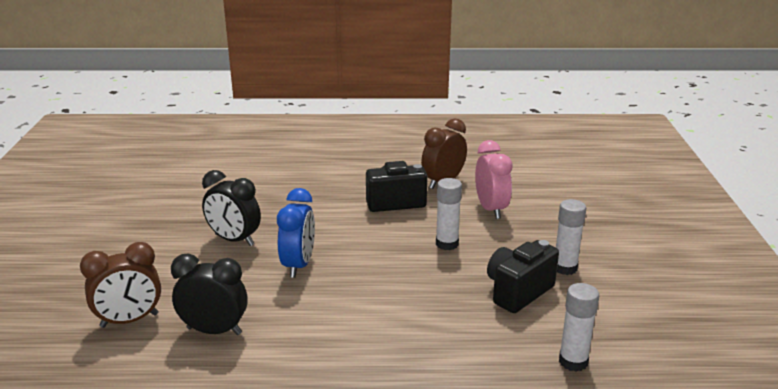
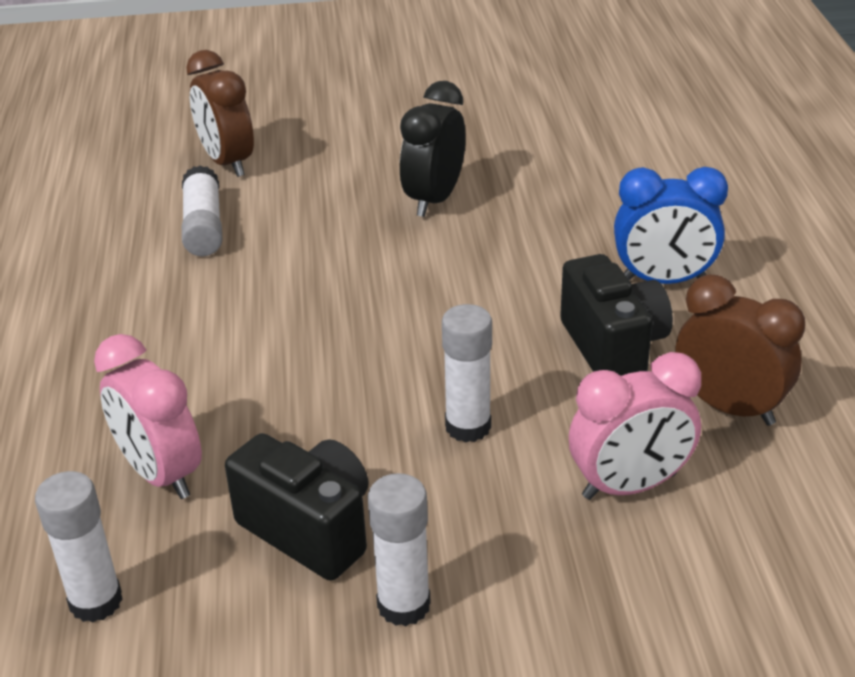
camera: 85 degrees right, 10 degrees up
black clock [171,254,248,335] -> white glue stick [182,165,222,256]
blue clock [277,188,315,278] -> blue clock moved to [614,167,728,284]
none -> pink clock [94,334,202,499]

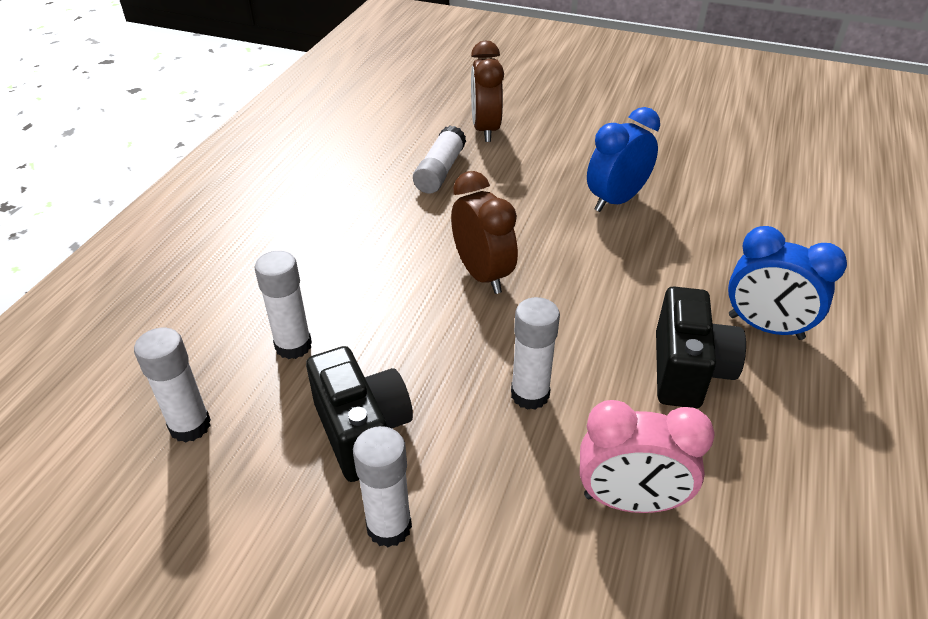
camera: 25 degrees right, 5 degrees up
pink clock [94,334,202,499] -> white glue stick [255,251,312,359]
black clock [400,81,466,217] -> blue clock [587,107,660,212]
brown clock [676,275,805,426] -> brown clock moved to [451,171,518,294]

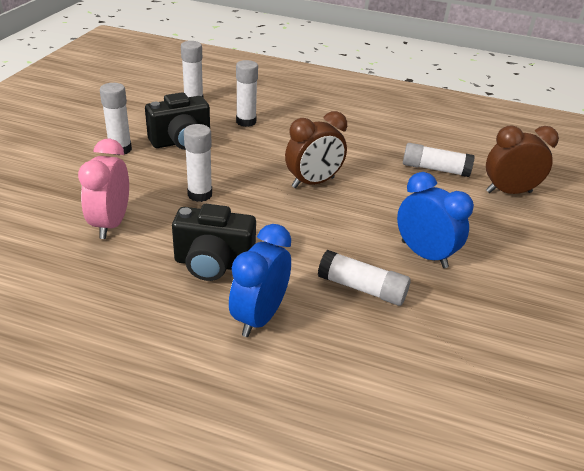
camera: 85 degrees right, 5 degrees down
none -> white glue stick [318,250,411,306]

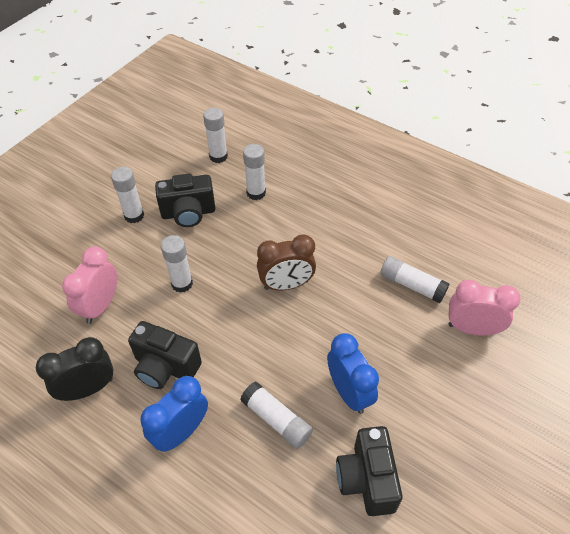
camera: 20 degrees right, 15 degrees up
brown clock [486,125,559,194] -> pink clock [448,280,521,336]
none -> black clock [36,337,113,401]
none -> black camera [336,426,403,516]

